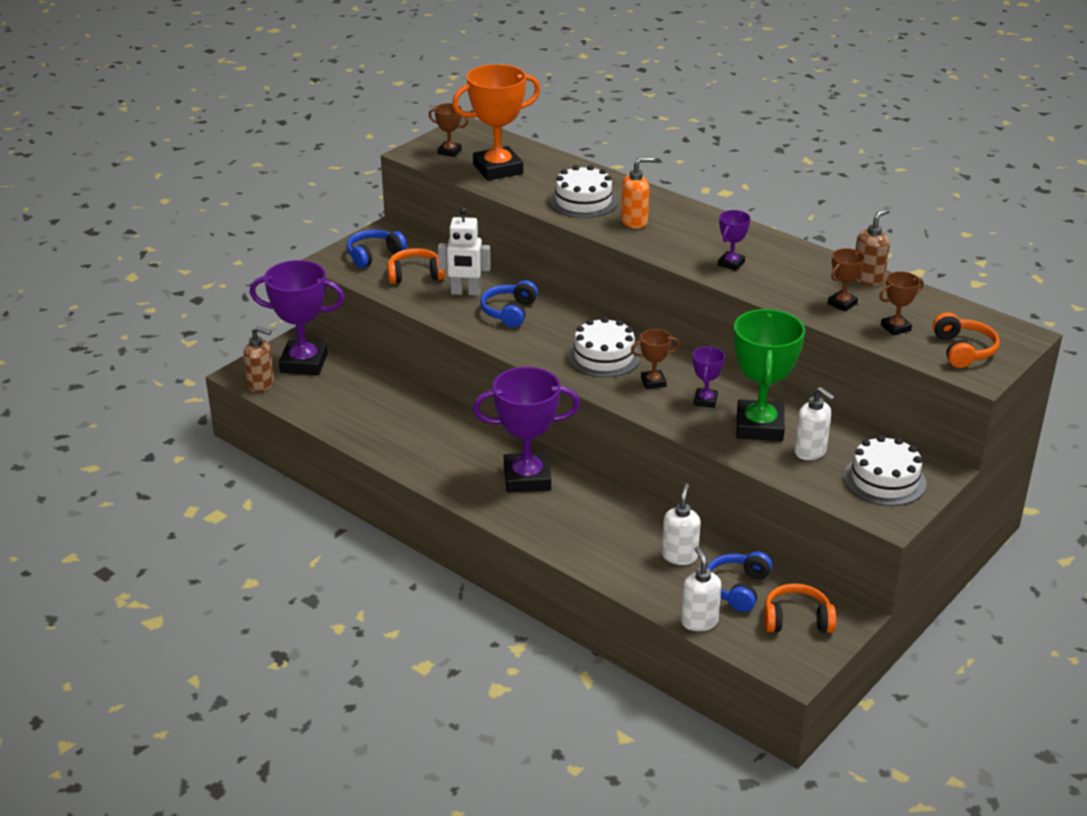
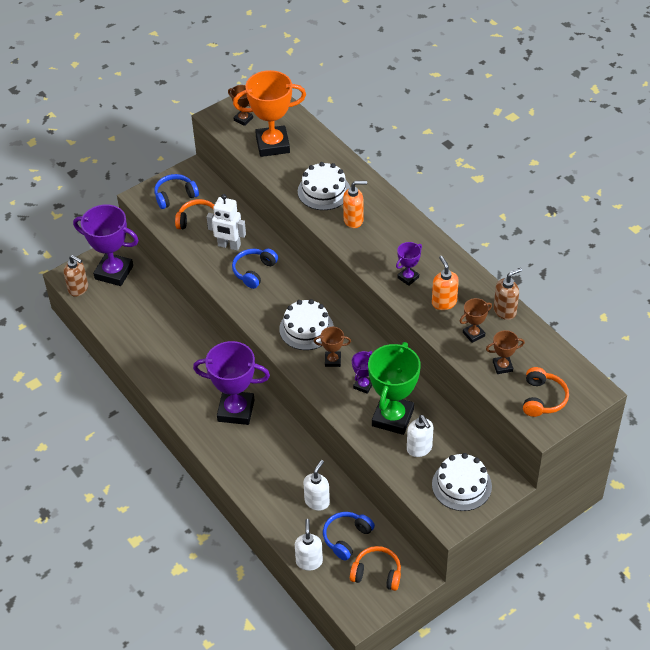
camera: 15 degrees right, 15 degrees up
none -> orange soap dispenser [432,256,459,310]

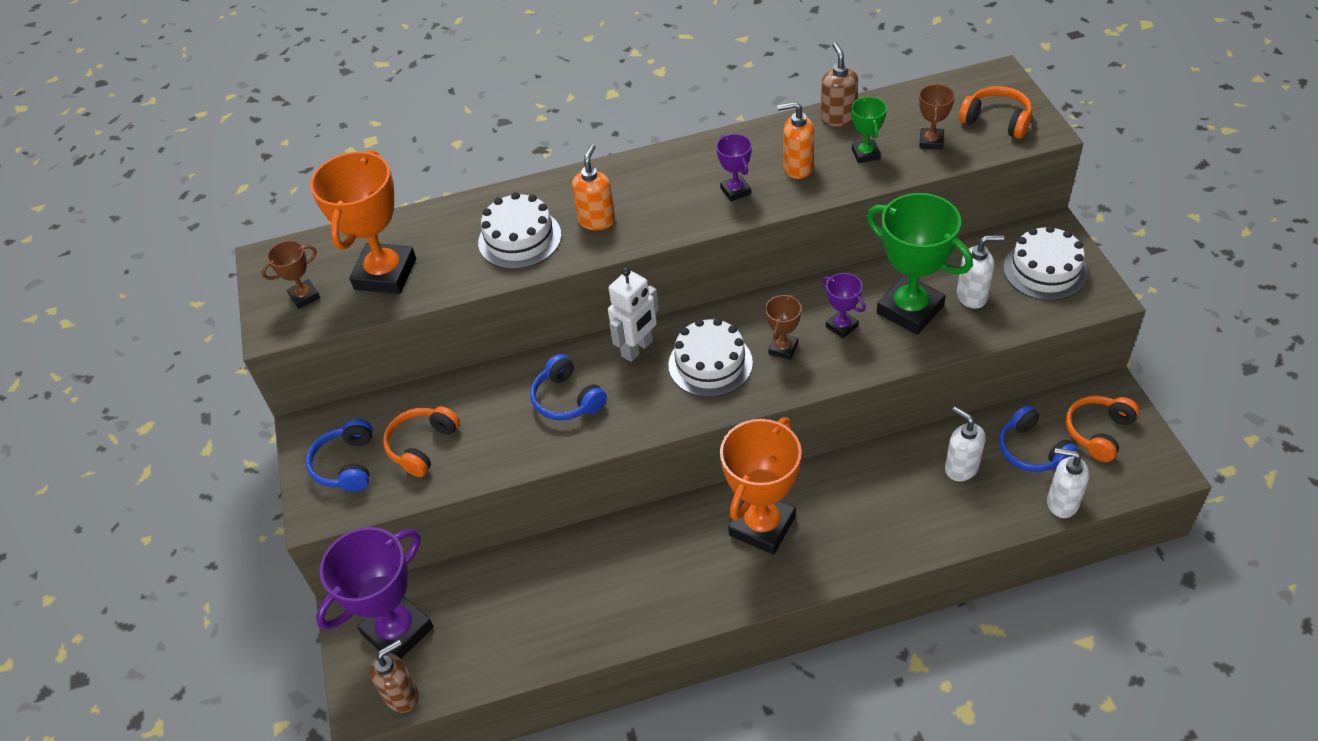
camera: 65 degrees left, 0 degrees up
purple trophy [193,341,270,425] -> orange trophy [720,417,802,555]
white robot [207,194,246,251] -> white robot moved to [608,267,659,362]
brown trophy [460,298,492,343] -> green trophy [851,97,887,163]

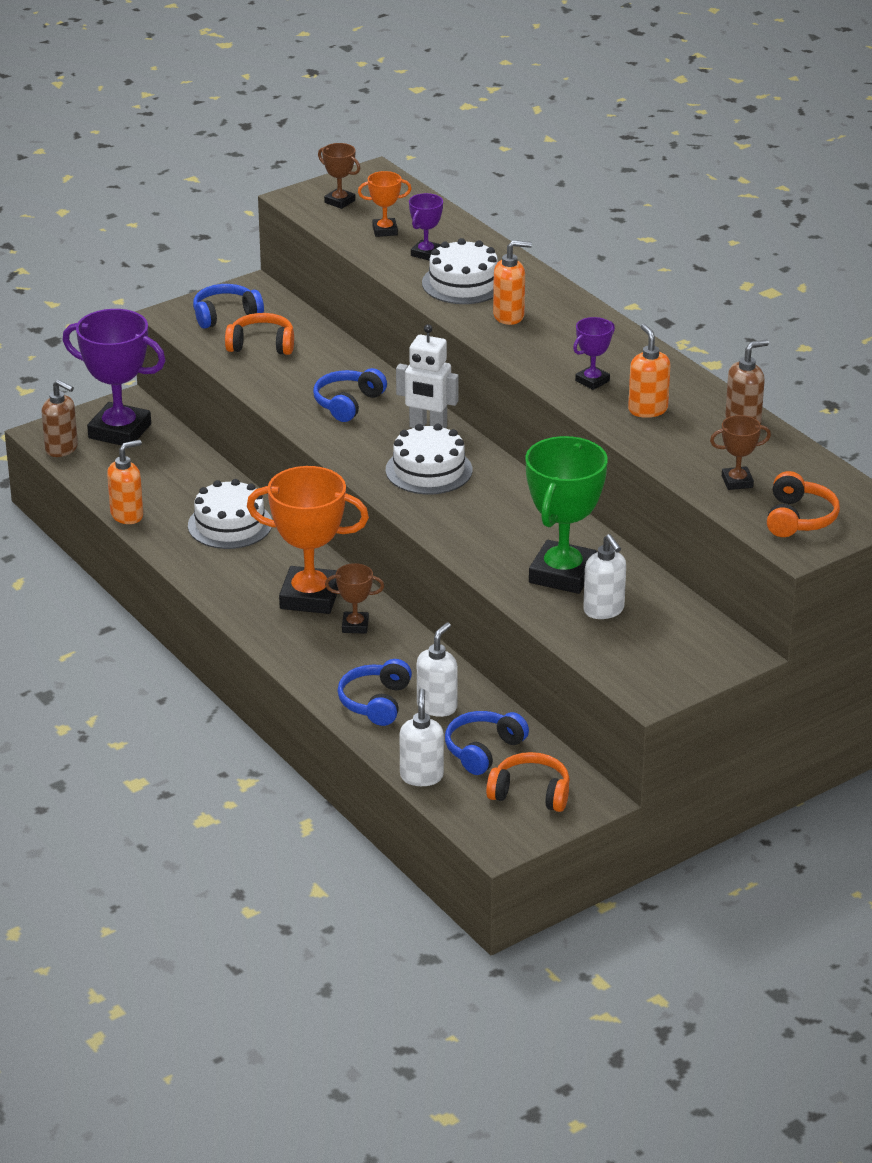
camera: 65 degrees right, 15 degrees down
orange trophy [310,150,416,294] -> orange trophy [358,171,411,237], size x0.48
brown trophy [765,294,802,360] -> brown trophy moved to [325,563,384,634]
purple trophy [822,273,866,338] -> purple trophy moved to [409,193,443,261]
green trophy [851,97,887,163] -> none
white cake [1003,225,1088,301] -> white cake moved to [188,479,272,549]
none -> orange soap dispenser [107,440,143,524]
none -> blue headphones [338,659,412,726]

